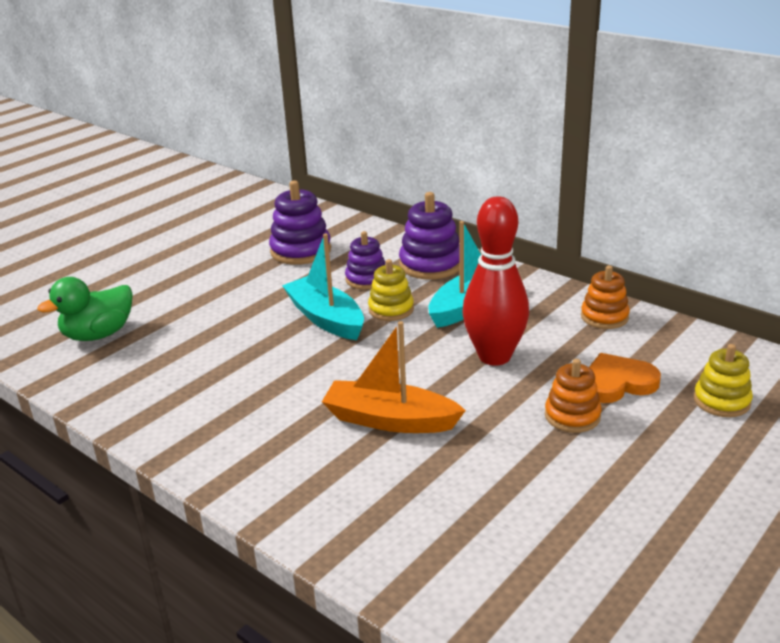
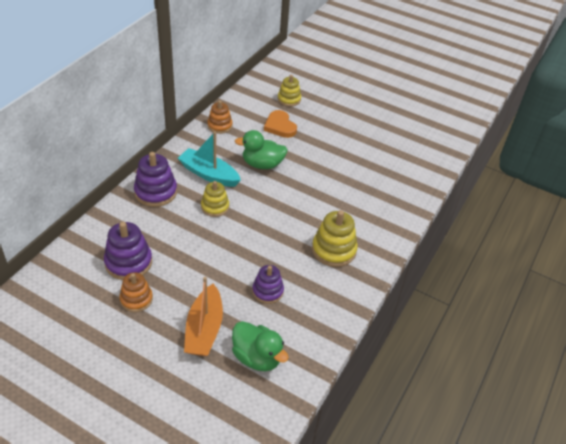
camera: 105 degrees left, 15 degrees up
turquoise boat [282,234,364,340] -> none
orange boat [322,321,466,433] -> orange boat moved to [184,277,223,356]
purple stacking toy [345,231,385,290] -> purple stacking toy moved to [252,265,284,304]
red bowling pin [463,196,529,366] -> green duck [235,130,288,169]
orange stacking toy [545,359,602,433] -> orange stacking toy moved to [119,272,153,312]
none -> yellow stacking toy [312,210,358,267]

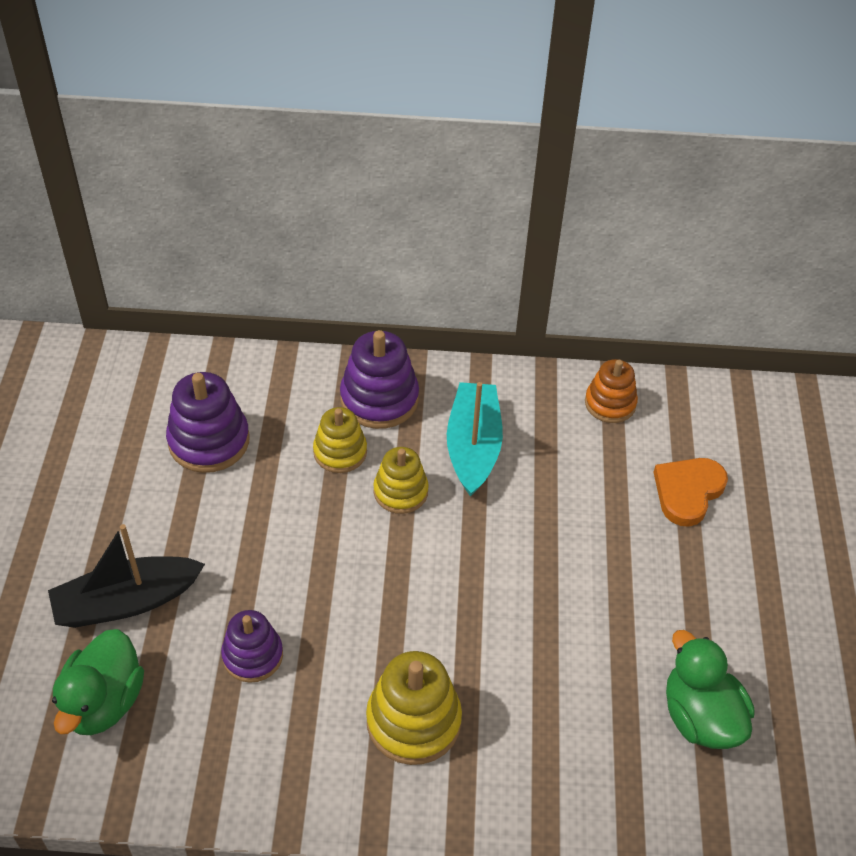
camera: 65 degrees right, 5 degrees up
orange stacking toy [119,272,153,312] -> none
orange boat [184,277,223,356] -> black boat [48,524,205,628]
green duck [235,130,288,169] -> green duck moved to [666,630,755,749]
yellow stacking toy [278,75,301,107] -> yellow stacking toy moved to [313,407,367,473]

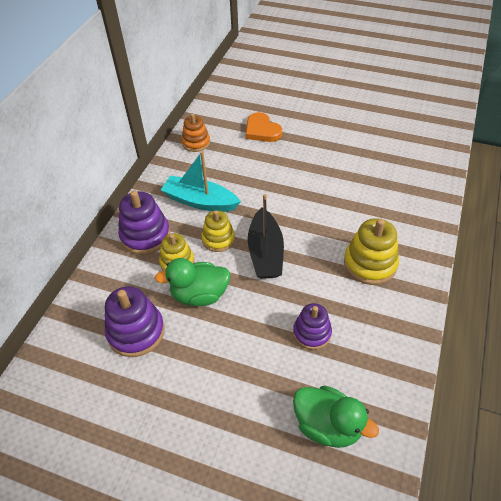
camera: 70 degrees left, 0 degrees up
black boat [48,524,205,628] -> black boat moved to [248,194,284,279]
green duck [666,630,755,749] -> green duck moved to [155,258,230,306]

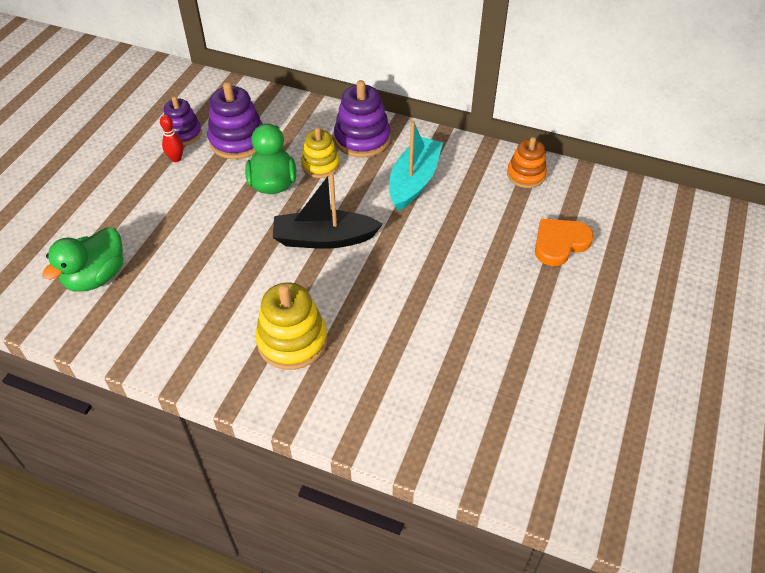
camera: 90 degrees right, 0 degrees up
yellow stacking toy [202,210,235,252] -> none
purple stacking toy [293,303,332,350] -> purple stacking toy moved to [163,96,202,146]
none -> red bowling pin [160,115,183,162]

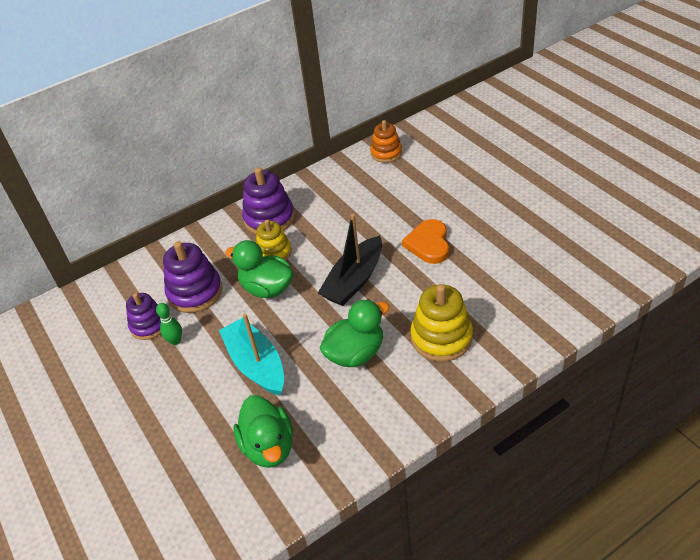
camera: 50 degrees left, 5 degrees down
red bowling pin [160,115,183,162] -> green bowling pin [156,303,182,345]
turquoise boat [389,121,443,211] -> turquoise boat moved to [219,314,284,396]
orange heart [535,218,594,266] -> orange heart moved to [402,219,449,264]
none -> green duck [320,299,389,367]

